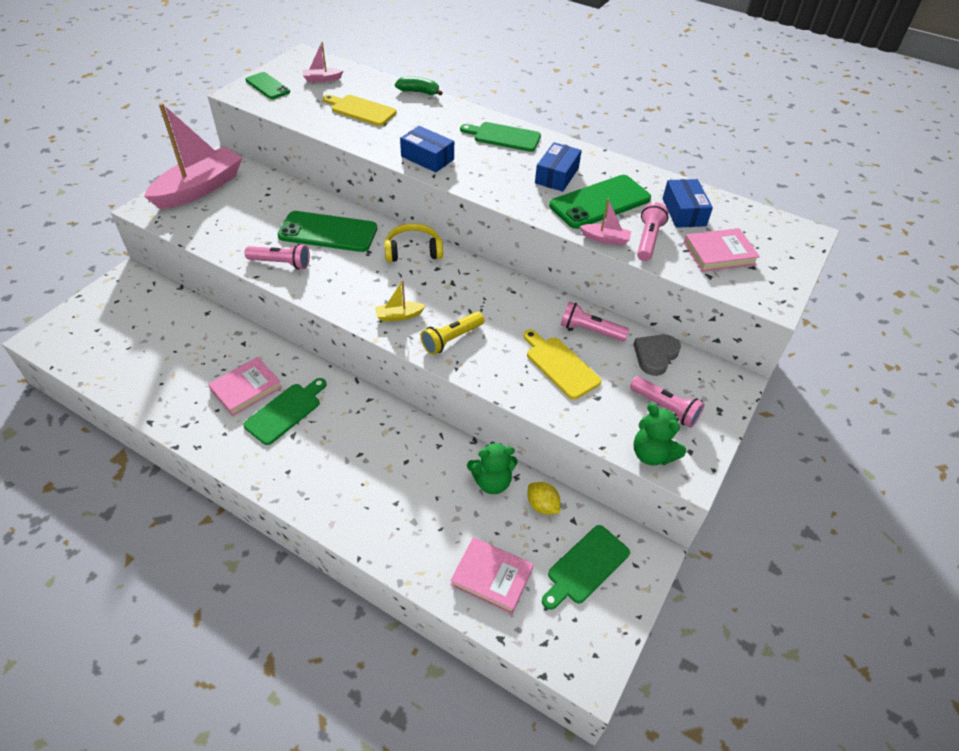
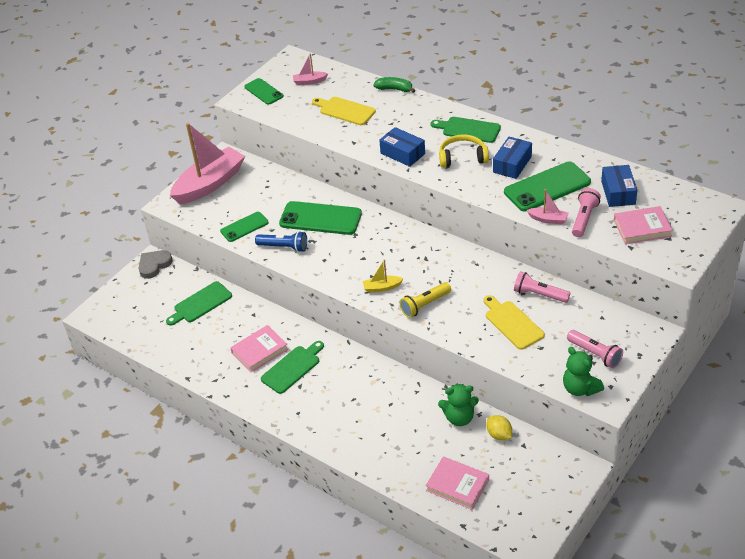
camera: 10 degrees right, 5 degrees down
pink flashlight [245,244,310,270] -> blue flashlight [255,231,307,252]
yellow headphones [384,223,443,262] -> yellow headphones moved to [439,135,489,168]
green cutting board [542,525,630,610] -> green cutting board moved to [166,281,232,326]
grey heart [633,335,681,376] -> grey heart moved to [139,250,173,279]
none -> green phone [220,212,269,242]

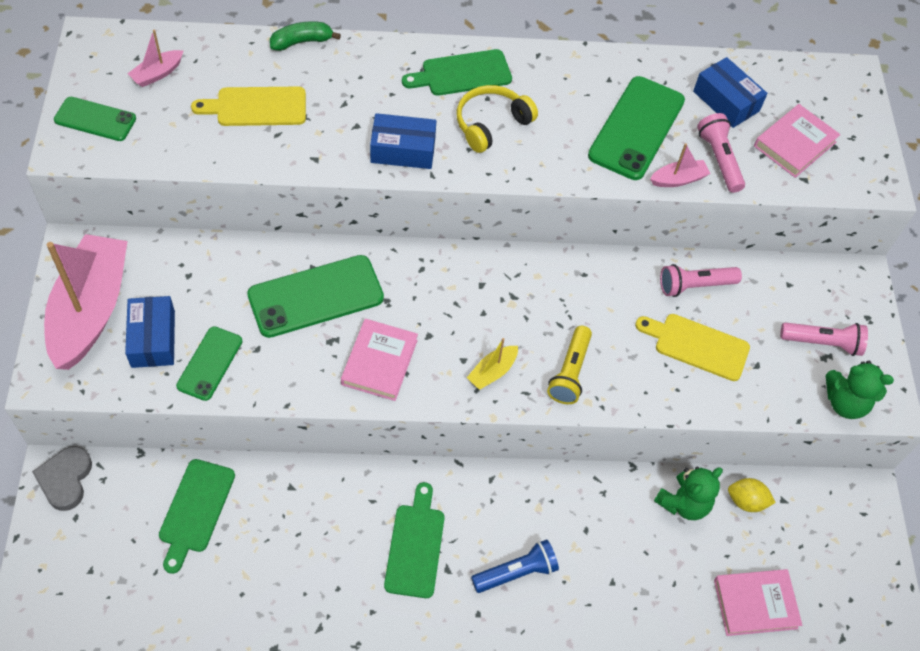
camera: 45 degrees left, 15 degrees up
pink book [230,325,288,373] -> pink book moved to [341,319,418,401]
blue flashlight [255,231,307,252] -> blue flashlight moved to [471,539,559,593]
blue box [493,137,532,179] -> blue box moved to [125,296,175,368]

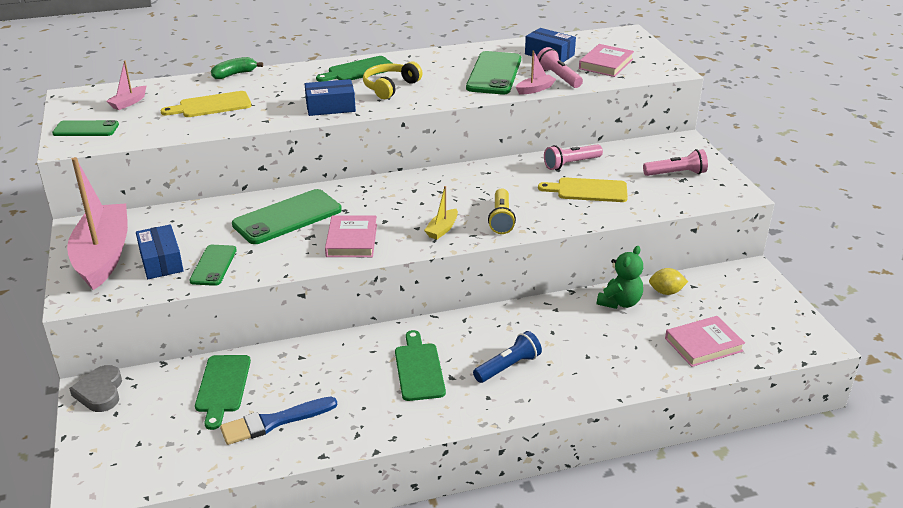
camera: 10 degrees left, 25 degrees down
green teddy bear [826,361,894,419] -> none
none -> blue brush [220,397,337,445]

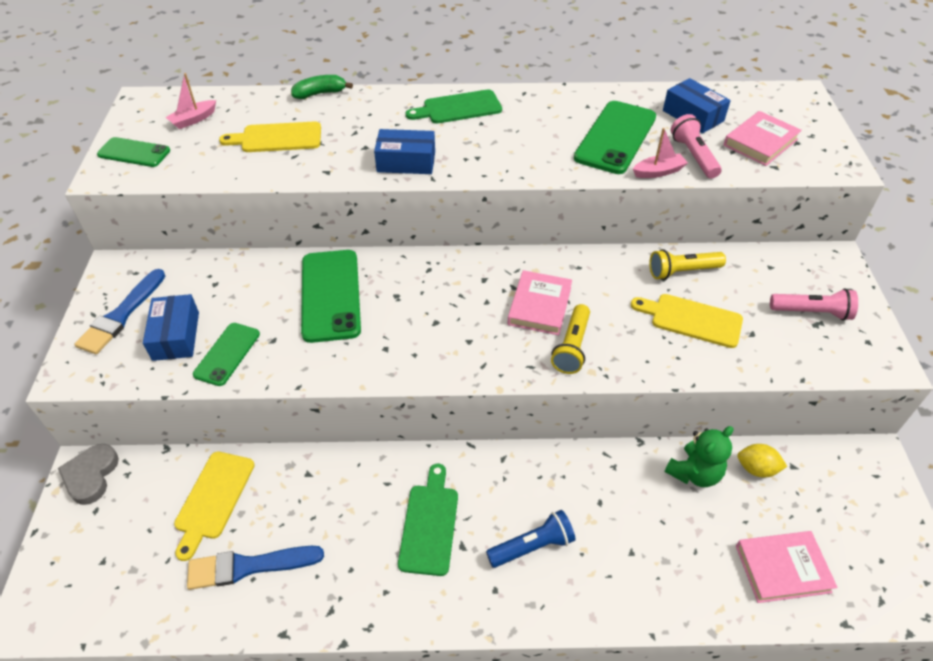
camera: 15 degrees right, 15 degrees up
pink boat [67,157,128,290] -> blue brush [74,269,165,354]
green cutting board [195,355,251,430] -> yellow cutting board [174,451,255,561]
green phone [232,189,342,244] -> green phone turned 75 degrees counterclockwise [301,250,361,343]
pink book [325,216,377,257] -> pink book moved to [507,270,572,335]
yellow headphones [363,61,423,99] -> none
yellow boat [424,186,458,239] -> none
pink flashlight [544,144,603,170] -> yellow flashlight [649,249,726,280]

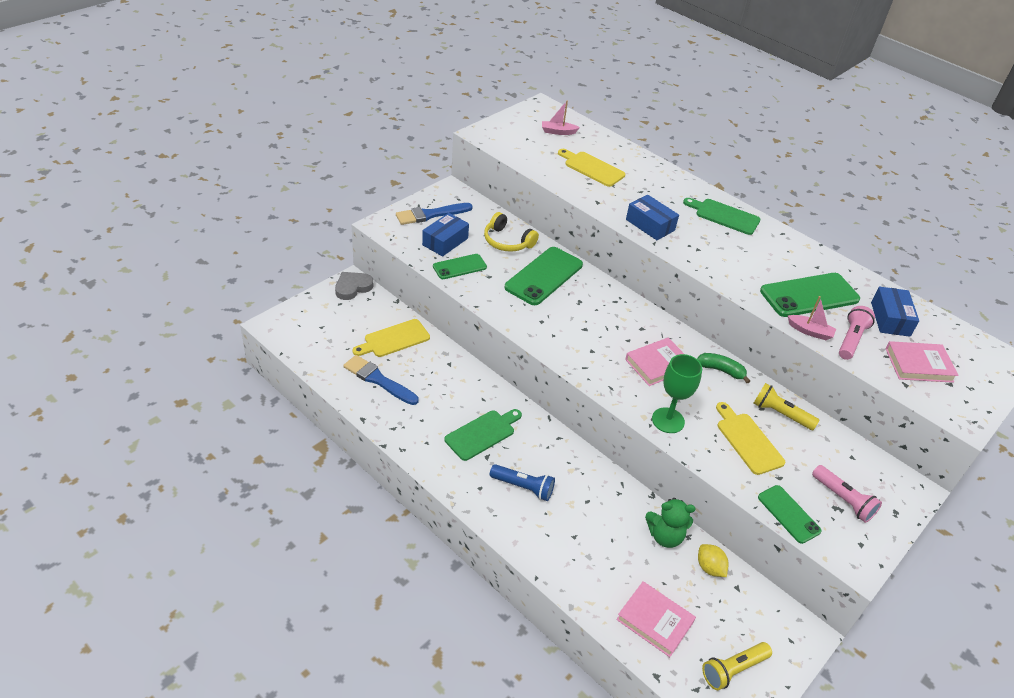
camera: 40 degrees right, 5 degrees down
green phone [97,137,170,167] -> green phone moved to [758,485,822,544]
green banana [291,75,353,99] -> green banana moved to [697,353,750,383]
yellow flashlight [551,304,590,374] -> yellow flashlight moved to [702,642,772,690]
none -> yellow headphones [484,212,539,252]
none -> green goblet [652,354,702,433]

